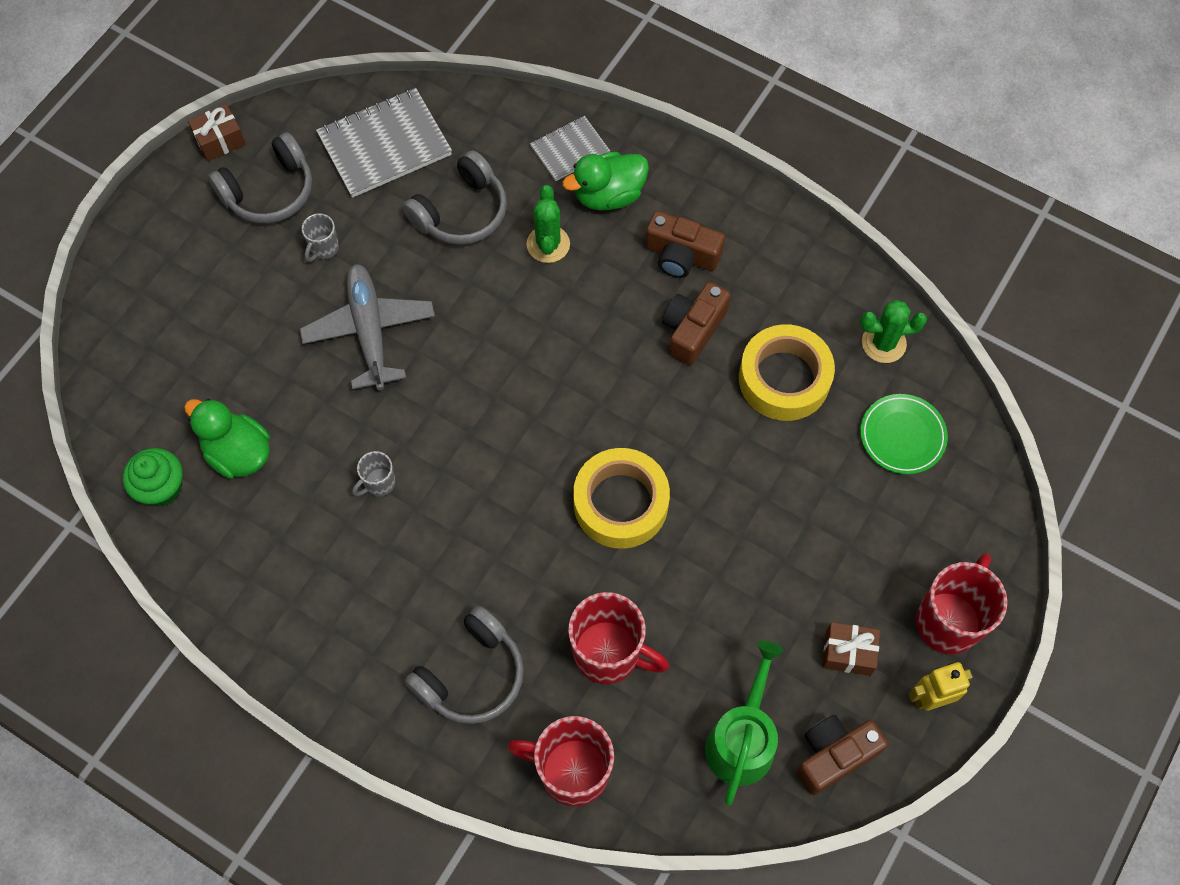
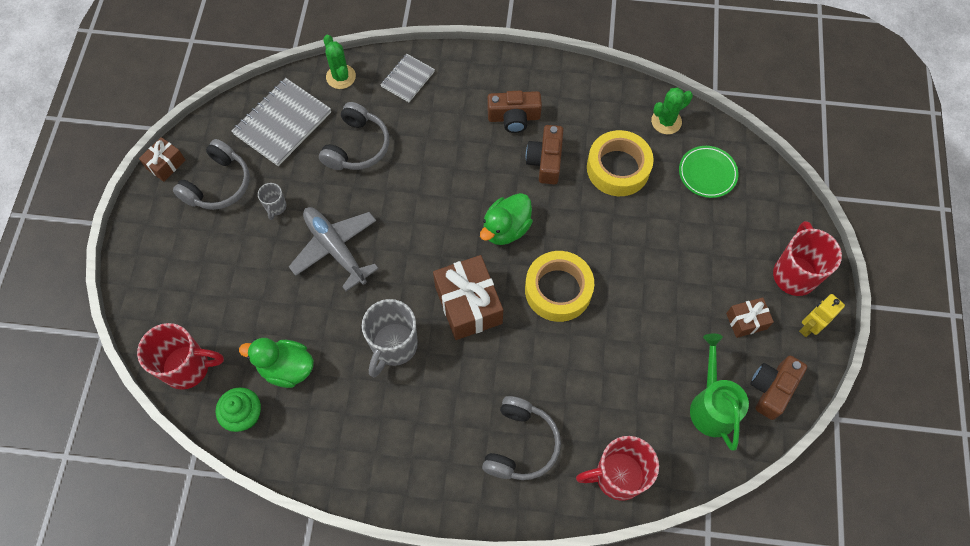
camera: 25 degrees left, 0 degrees up
grey mug [352,451,396,497] -> grey mug [362,299,418,377], size x2.03
green cactus [527,185,570,263] -> green cactus moved to [323,35,356,89]
green duck [562,152,649,211] -> green duck moved to [480,193,533,245]
red mug [568,592,669,684] -> red mug moved to [137,323,224,390]
none -> brown gift [433,255,503,340]

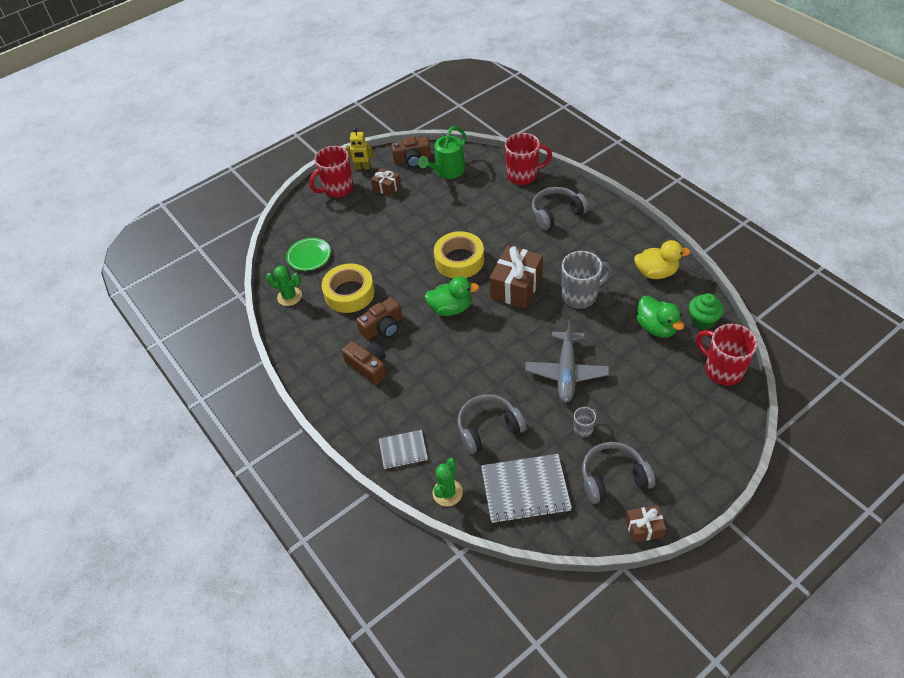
camera: 130 degrees left, 15 degrees down
red mug [576,436,659,501] -> red mug turned 45 degrees counterclockwise [505,133,552,185]
none -> yellow duck [634,240,691,279]

